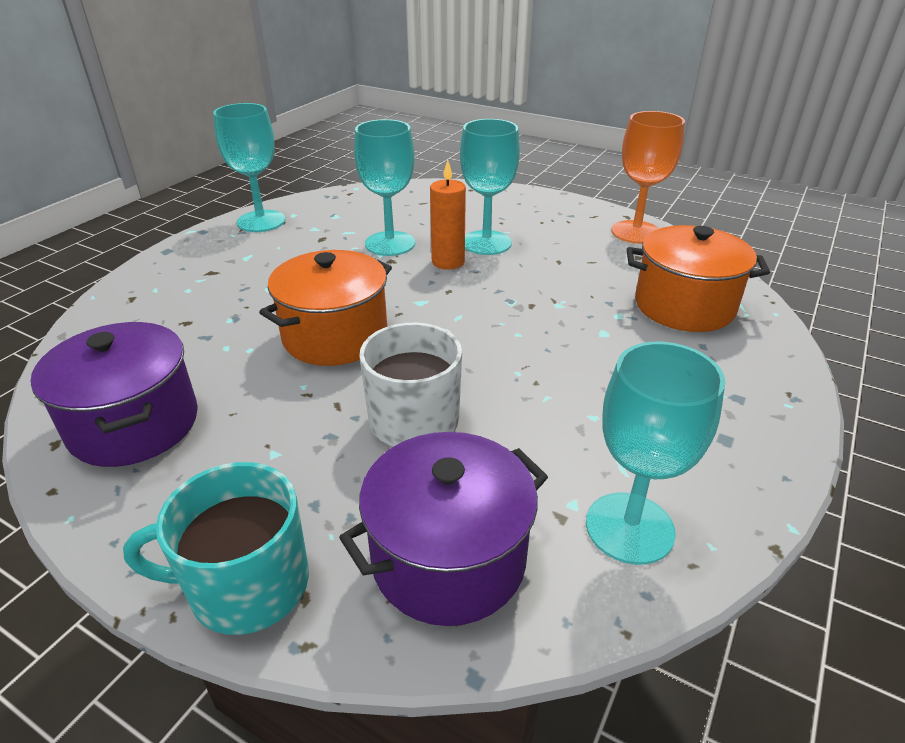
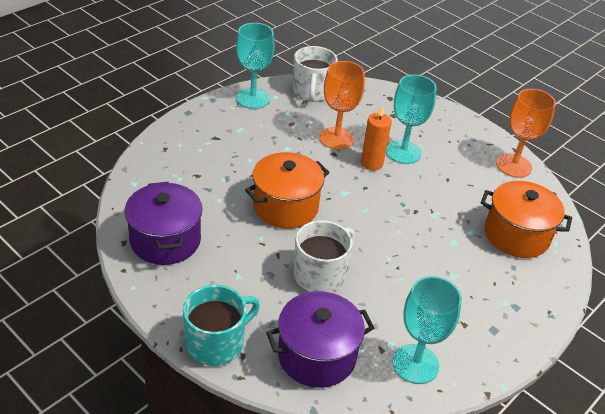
camera: 10 degrees right, 5 degrees up
turquoise mug [123,462,309,635] -> turquoise mug turned 135 degrees clockwise [183,285,260,366]
turquoise goblet [354,119,415,256] -> orange goblet [319,61,365,150]
none -> white mug [293,46,338,102]

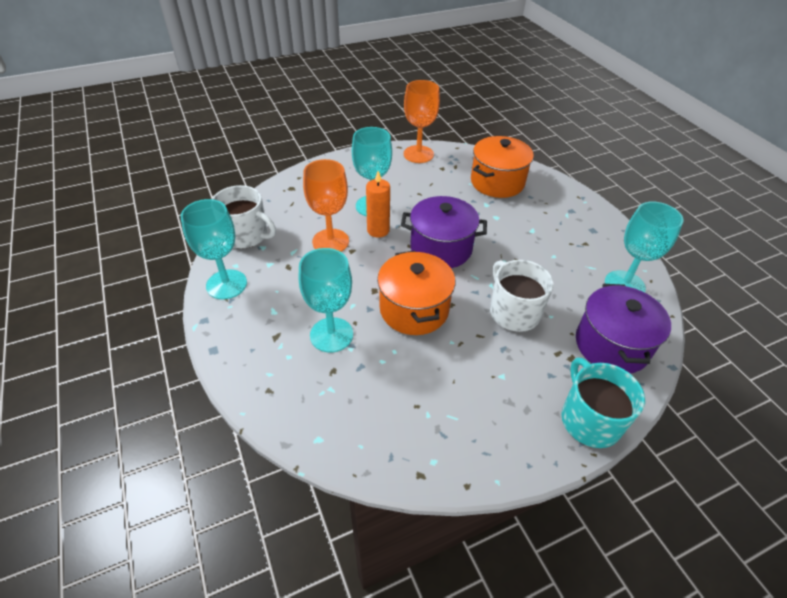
camera: 65 degrees left, 5 degrees up
purple pot [125,182,203,265] -> purple pot moved to [401,196,487,268]
none -> turquoise goblet [299,248,353,353]

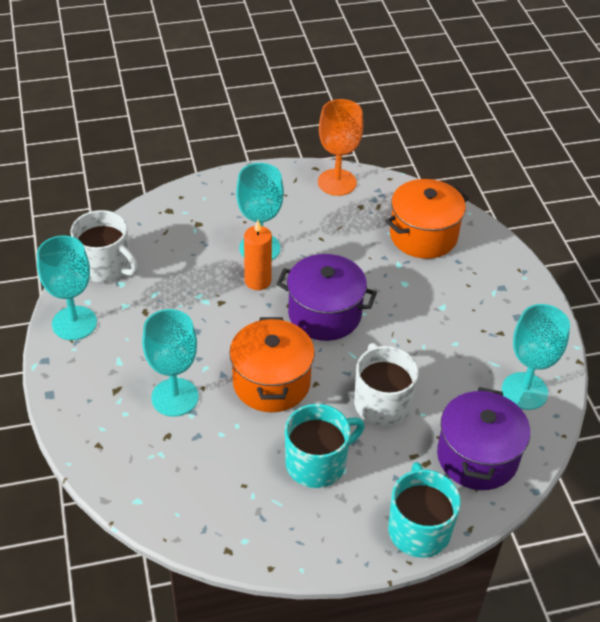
camera: 10 degrees right, 0 degrees up
orange goblet [303,159,349,252] -> none
none -> turquoise mug [285,404,364,488]

